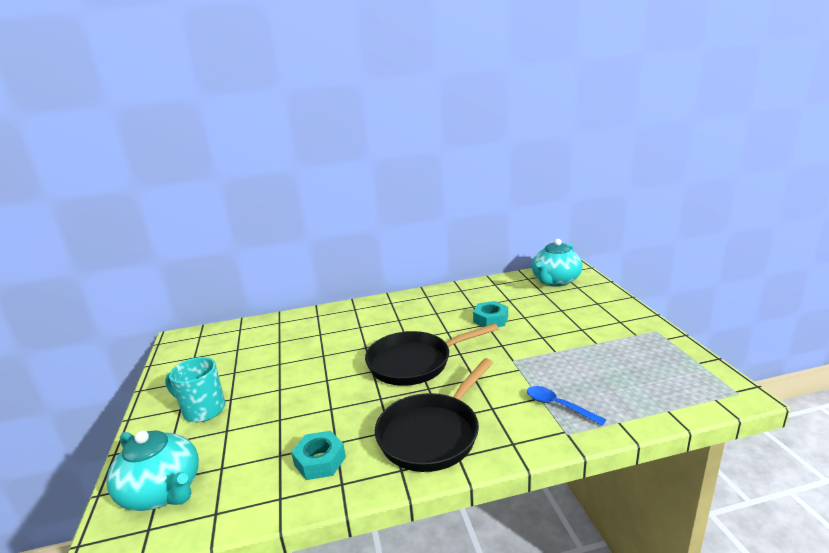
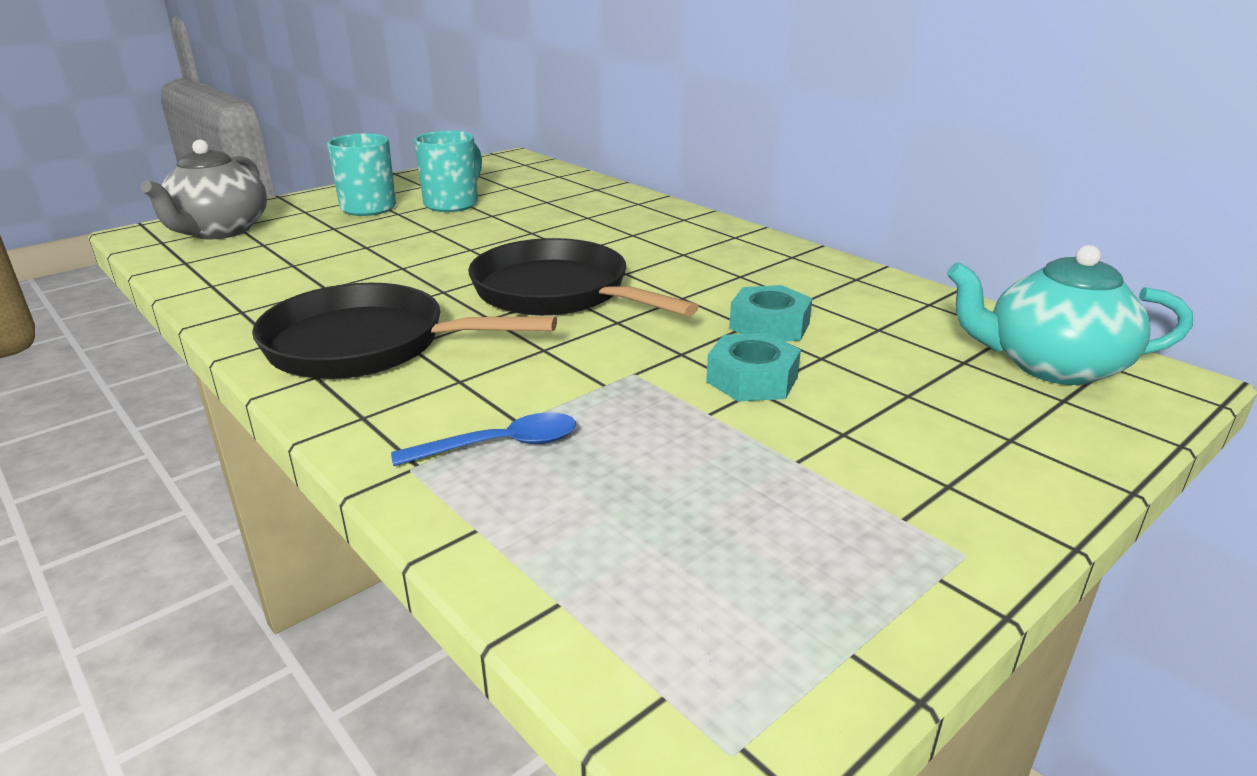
camera: 60 degrees right, 5 degrees up
turquoise teapot [107,430,199,511] -> grey teapot [140,140,267,239]
turquoise nut [291,431,346,480] -> turquoise nut moved to [706,333,801,402]
blue spoon [527,386,606,425] -> blue spoon turned 60 degrees clockwise [391,412,576,466]
none -> turquoise mug [414,131,482,212]

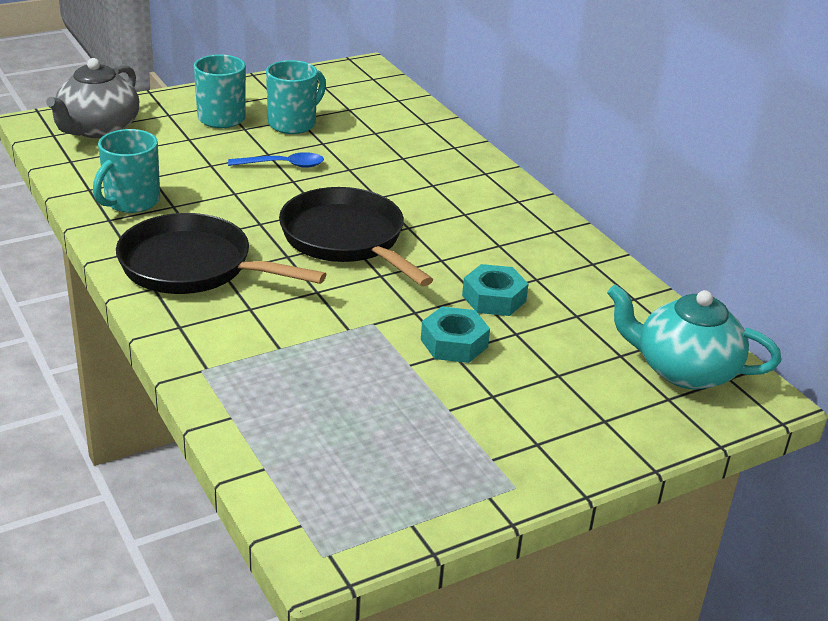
camera: 10 degrees right, 5 degrees up
blue spoon [391,412,576,466] -> blue spoon moved to [228,152,324,168]
none -> turquoise mug [93,129,160,213]

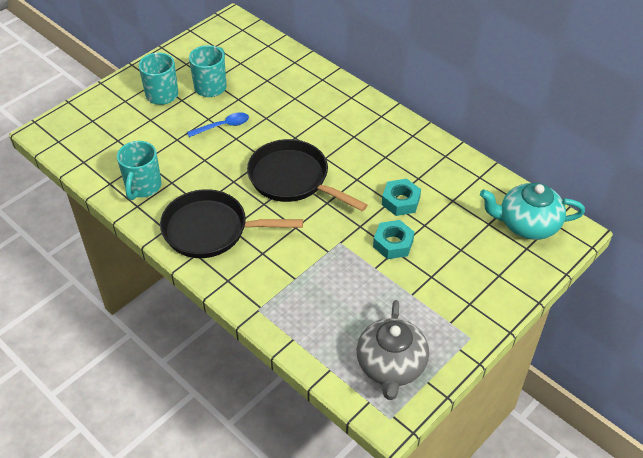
camera: 15 degrees left, 15 degrees up
grey teapot [46,58,139,138] -> grey teapot moved to [357,300,429,400]

